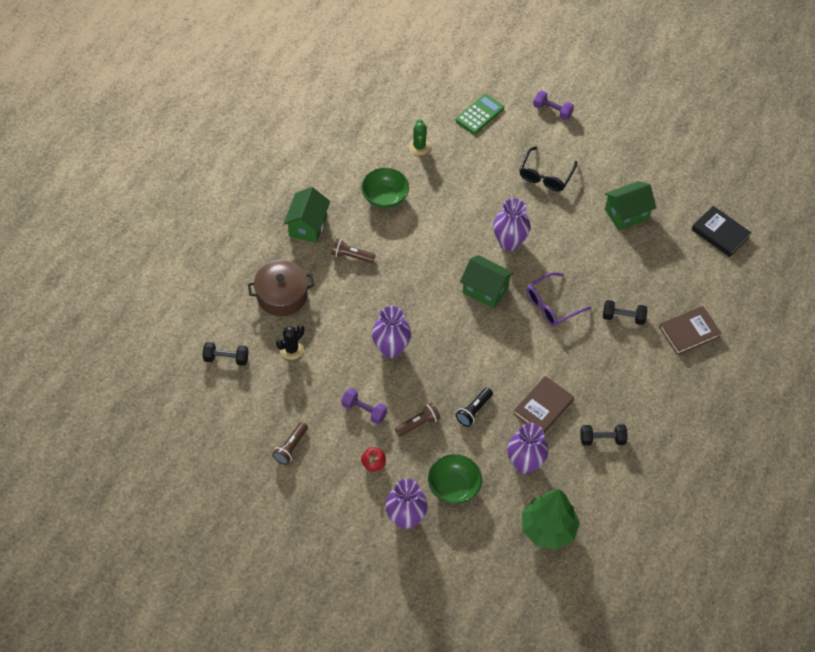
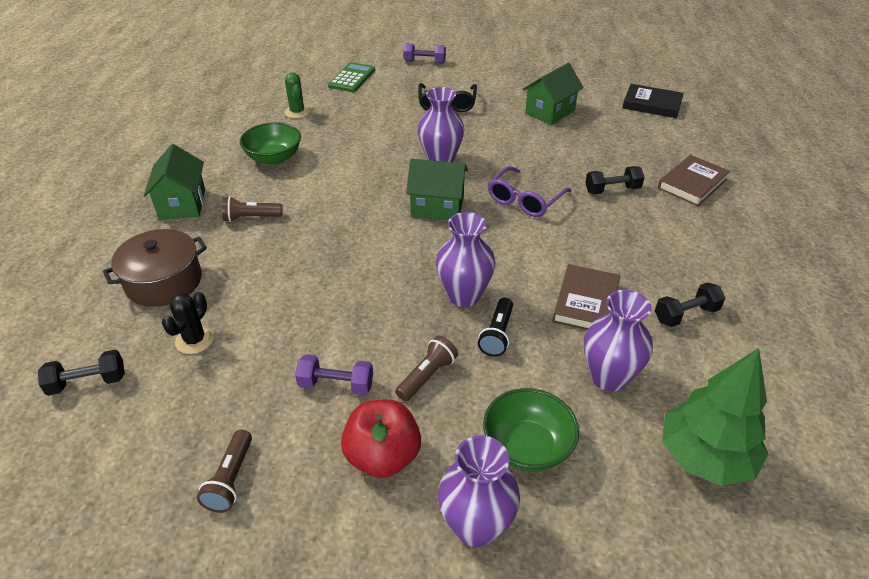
camera: 20 degrees left, 15 degrees down
red apple [361,447,386,472] -> red apple [341,399,421,478], size x1.77
purple vase [372,306,411,358] -> purple vase moved to [436,212,495,307]

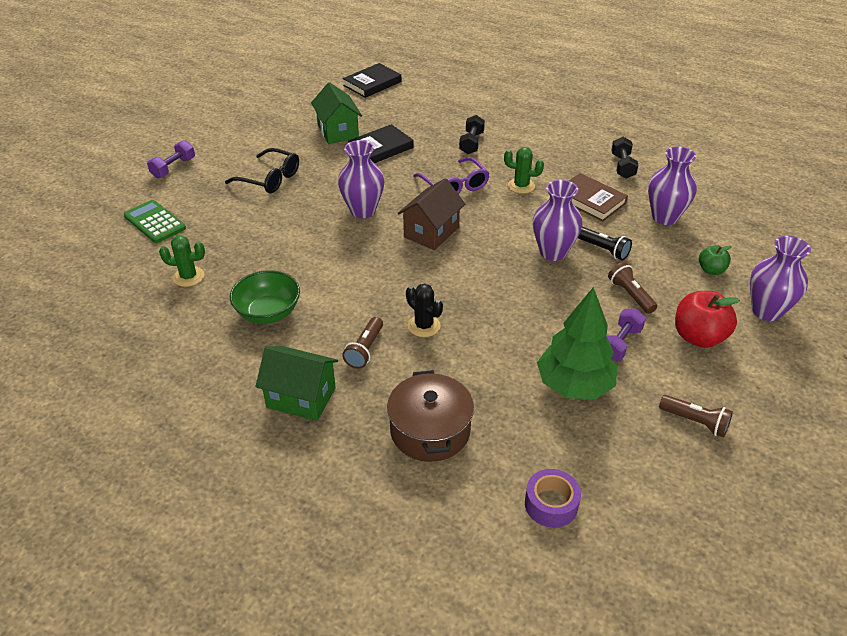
camera: 65 degrees left, 0 degrees up
black dumbbell [38,350,125,396] -> purple tape [525,469,581,528]
black cactus [161,292,214,354] -> black cactus moved to [406,284,443,337]
green house [406,159,468,220] -> brown house [398,178,465,250]
green bowl [483,388,579,472] -> green apple [699,245,732,275]
brown book [658,155,730,206] -> none
green tree [662,348,768,486] -> green tree moved to [537,287,618,399]
none -> black book [348,124,414,163]
none -> green cactus [504,147,544,194]

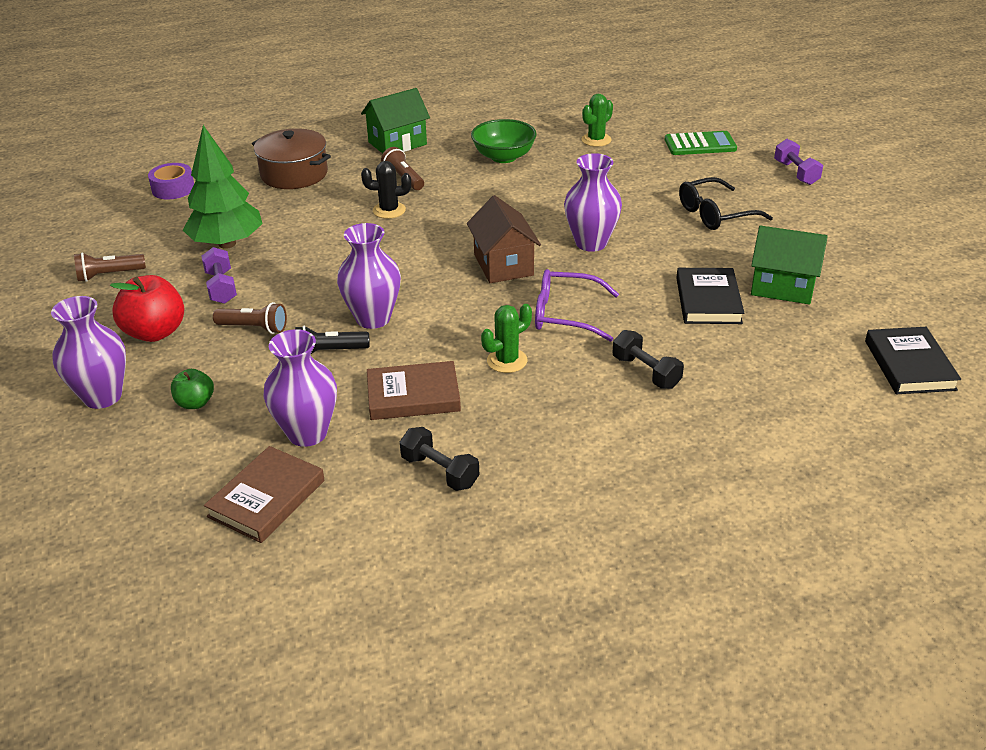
camera: 130 degrees right, 5 degrees down
none -> brown book [204,446,324,543]

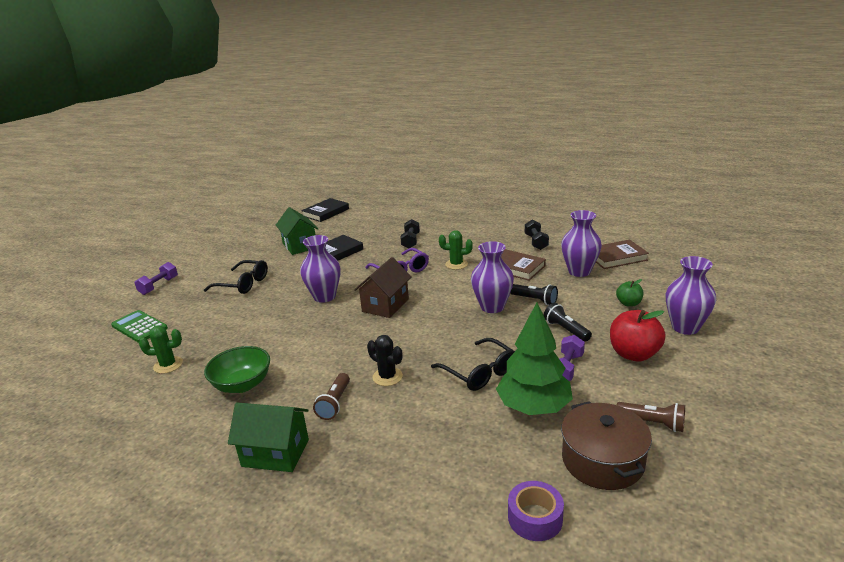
camera: 135 degrees left, 10 degrees down
brown flashlight [213,302,287,334] -> black flashlight [544,303,592,342]
brown pot [252,128,331,189] -> brown pot moved to [561,401,652,490]
none -> black glasses [431,338,515,391]

